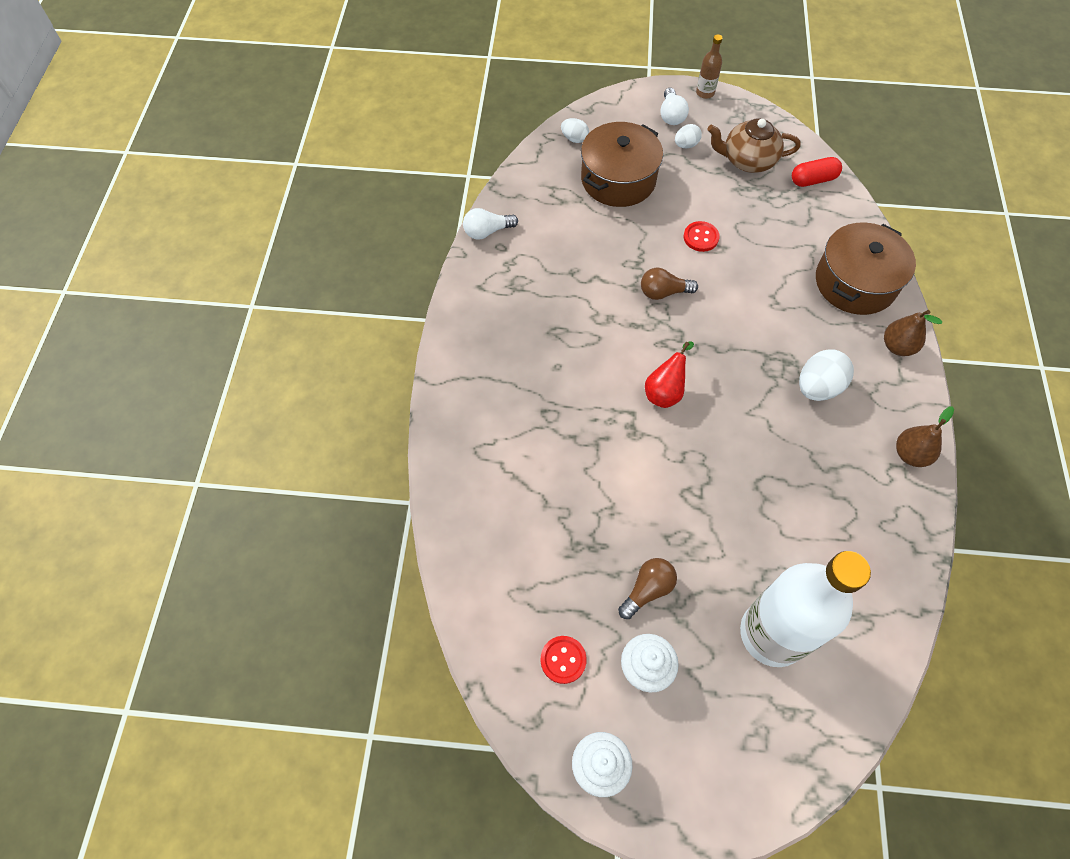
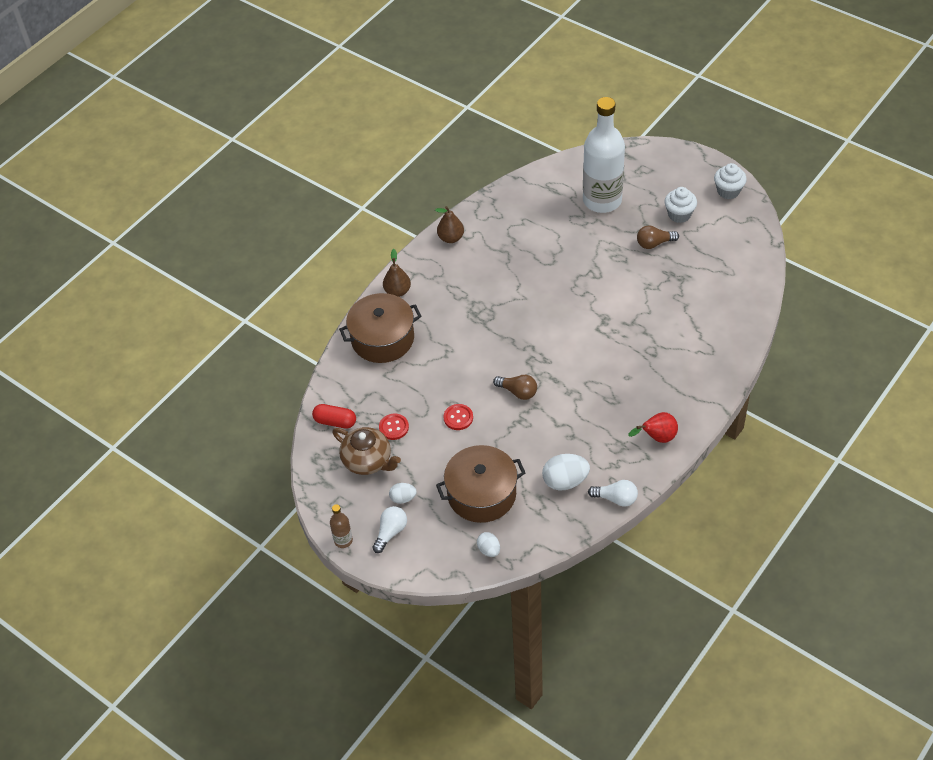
camera: 145 degrees left, 10 degrees down
red button [540,636,587,684] -> red button moved to [379,414,409,440]
red pear [645,341,694,408] -> red pear moved to [628,412,678,443]
white egg [799,349,854,401] -> white egg moved to [542,454,590,490]

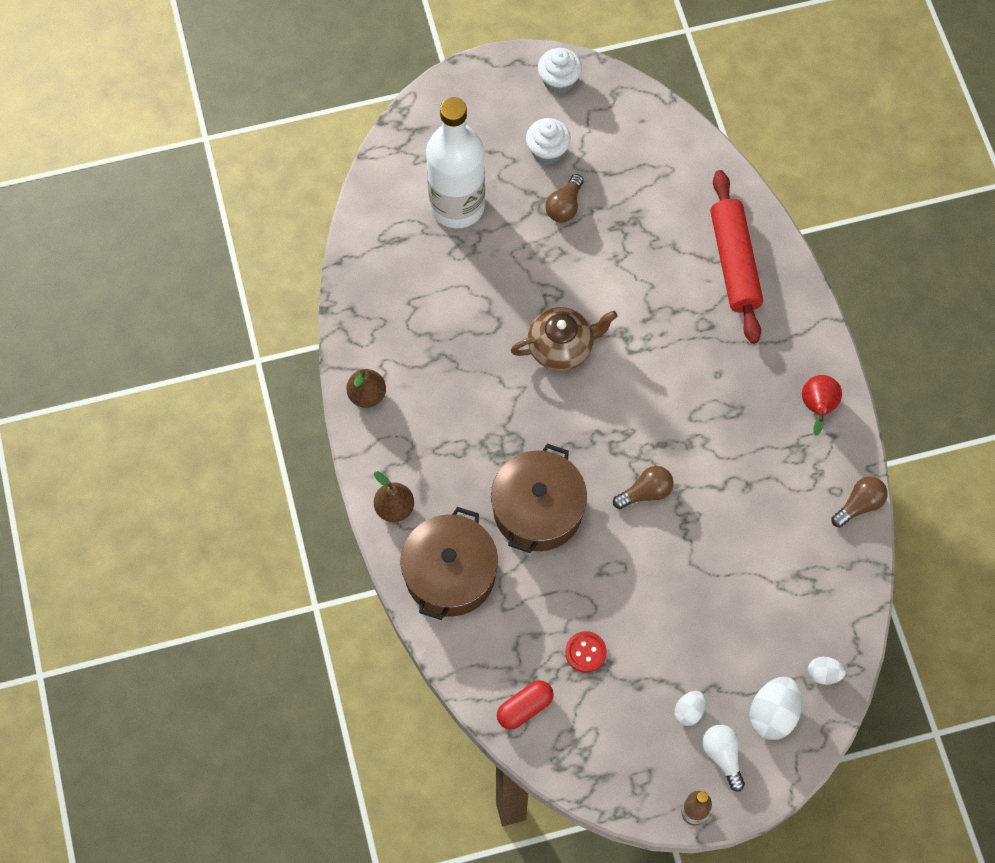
camera: 55 degrees left, 15 degrees up
brown teapot [332,427,401,475] -> brown teapot moved to [511,307,618,371]
brown pot [436,445,525,523] -> brown pot moved to [491,443,587,553]
red button [443,404,473,430] -> none
white egg [542,454,590,490] -> white egg moved to [749,677,802,740]
white light bulb [588,480,638,506] -> brown light bulb [832,477,888,528]
none -> red rolling pin [710,170,763,344]

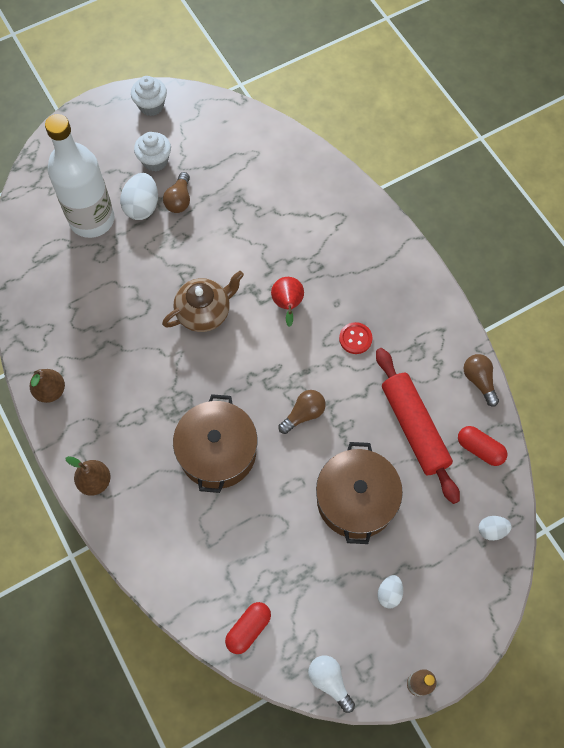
camera: 15 degrees left, 0 degrees up
brown pot [400,507,498,620] -> brown pot moved to [316,442,403,544]
red button [565,631,607,673] -> red button moved to [339,322,373,354]
white light bulb [702,725,745,792] -> white light bulb moved to [308,655,355,713]
red rolling pin [710,170,763,344] -> red rolling pin moved to [376,348,460,504]
white egg [749,677,802,740] -> white egg moved to [120,173,158,220]
red pear [802,375,842,436] -> red pear moved to [271,277,304,327]
brown light bulb [832,477,888,528] -> brown light bulb turned 60 degrees counterclockwise [464,354,499,406]
none -> red capsule [458,426,507,466]

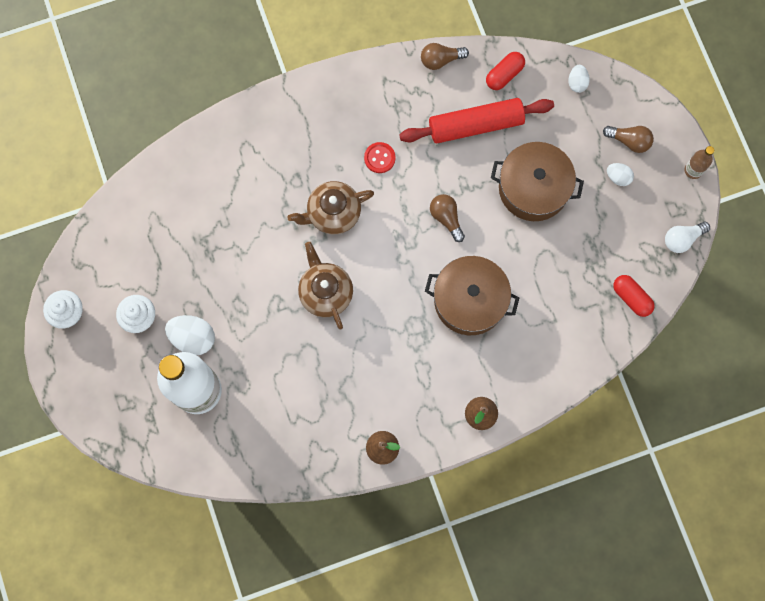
camera: 80 degrees left, 10 degrees up
brown light bulb [163,172,190,213] -> brown light bulb moved to [603,126,654,153]
red pear [271,277,304,327] -> brown teapot [287,181,374,234]

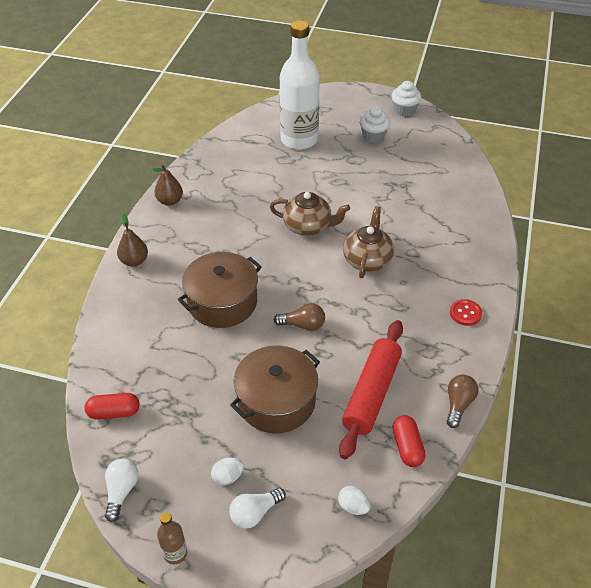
camera: 125 degrees right, 30 degrees down
white egg [165,315,215,355] -> none
red button [364,142,396,173] -> red button moved to [450,299,482,326]
brown light bulb [603,126,654,153] -> white light bulb [229,488,286,529]

